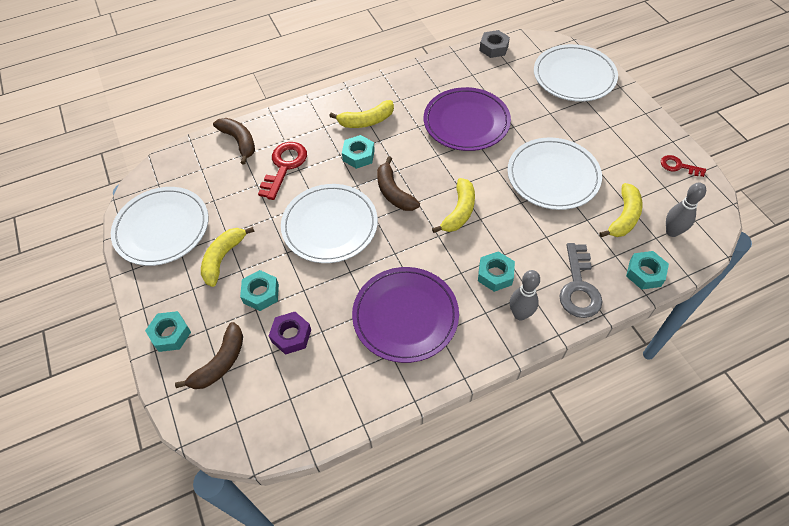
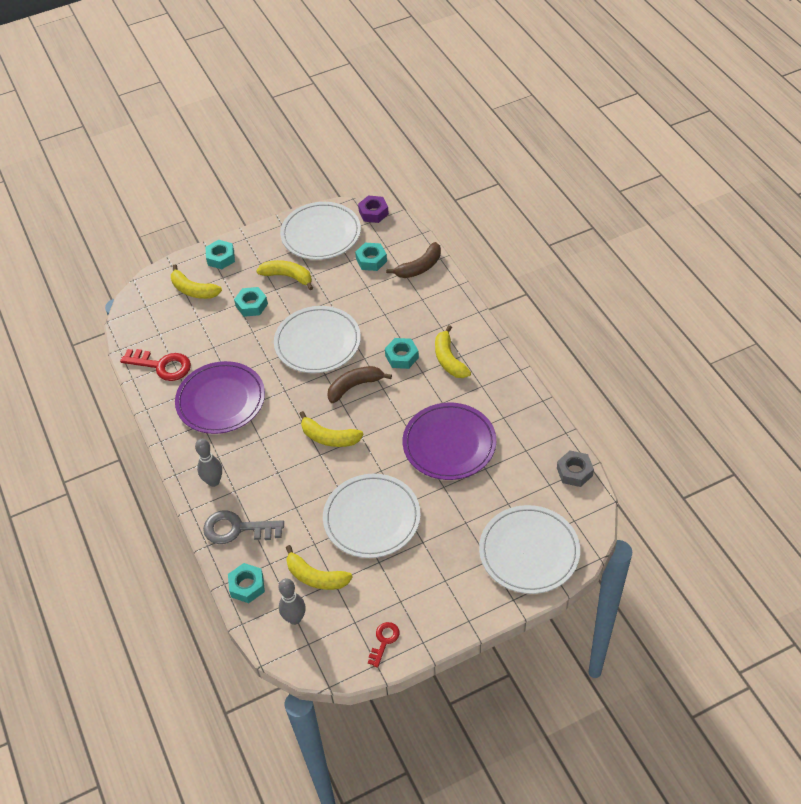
camera: 90 degrees right, 5 degrees down
brown banana [175,322,243,389] -> yellow banana [171,264,222,299]
red key [258,142,307,200] -> red key moved to [120,349,191,381]
purple nut [269,312,311,355] -> purple nut moved to [358,195,389,223]
turquoise nut [478,251,515,292] -> turquoise nut moved to [355,243,387,271]

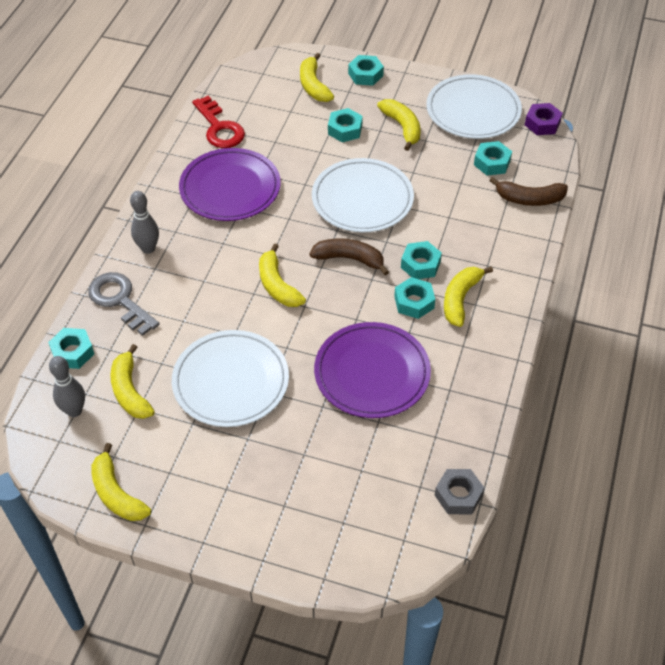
camera: 40 degrees right, 0 degrees up
red key [368,622,399,668] -> yellow banana [91,443,151,521]
white plate [479,505,580,594] -> none
none -> turquoise nut [394,277,435,319]

